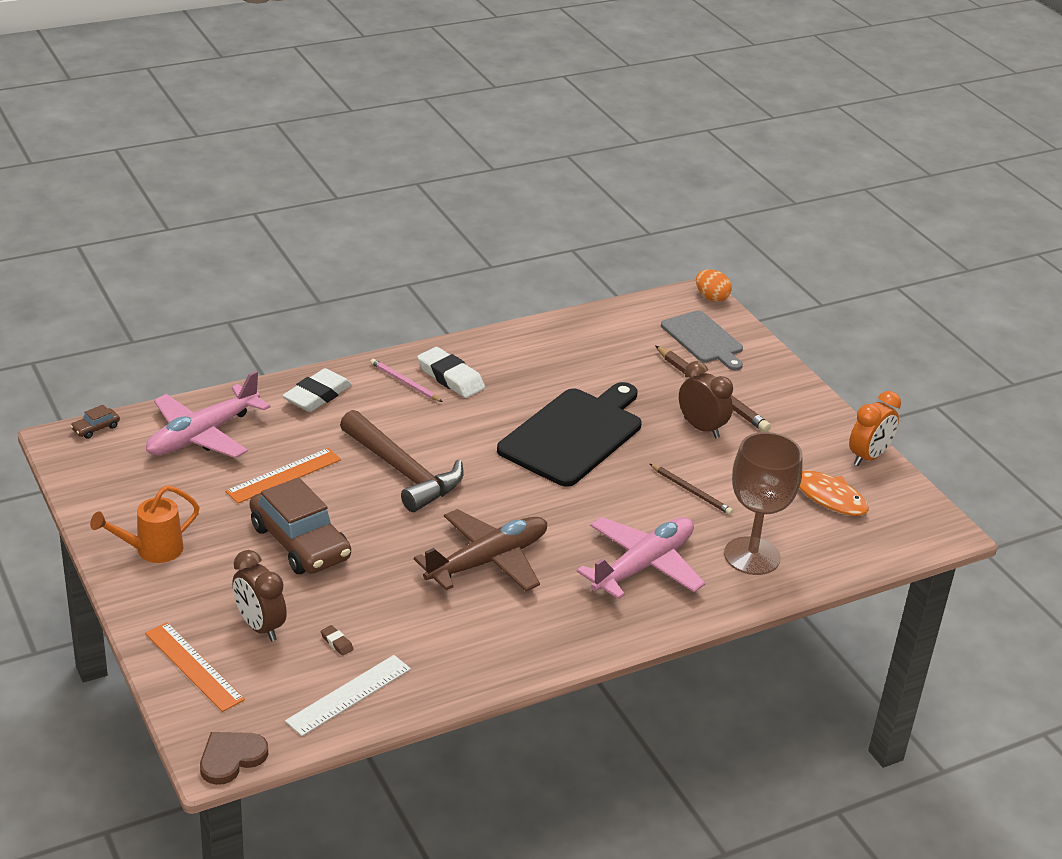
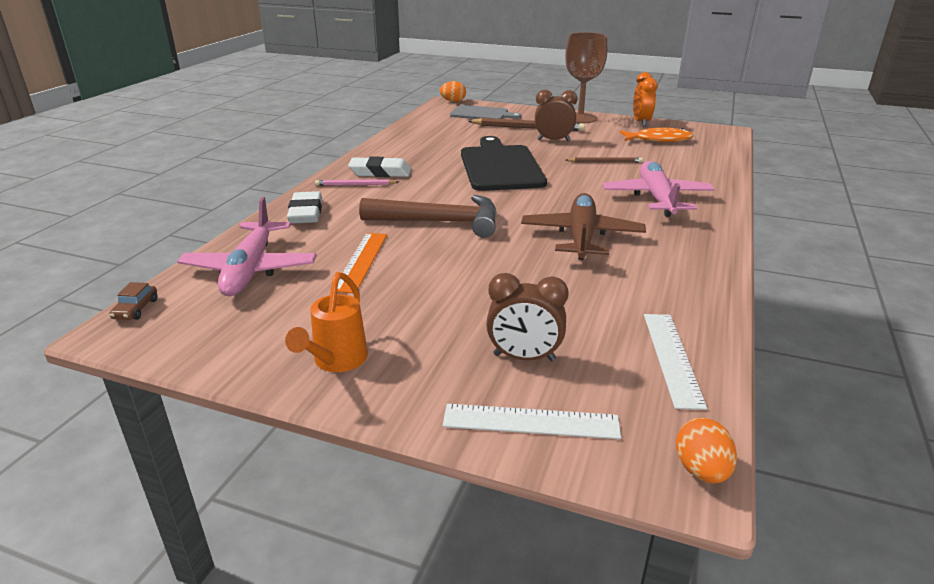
camera: 40 degrees left, 5 degrees down
orange ruler [145,622,245,712] -> white ruler [443,404,621,439]
brown heart [200,732,268,785] -> orange egg [676,418,737,483]
brown car [250,477,351,574] -> none
brown eraser [321,625,354,656] -> none
brown goblet [724,432,803,575] -> brown goblet moved to [565,32,607,123]

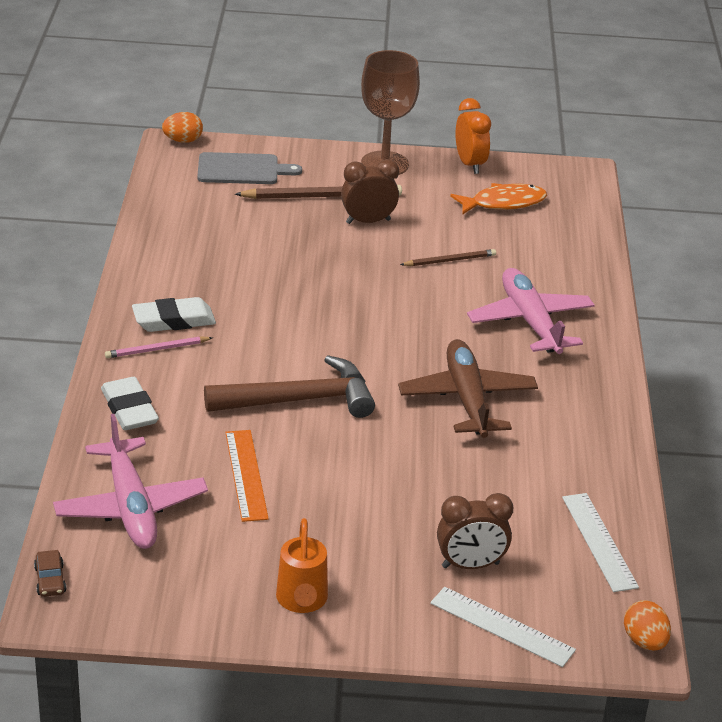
camera: 20 degrees left, 5 degrees up
white ruler [443,404,621,439] -> white ruler turned 45 degrees clockwise [430,587,576,667]
black cutting board [461,136,547,191] -> none

